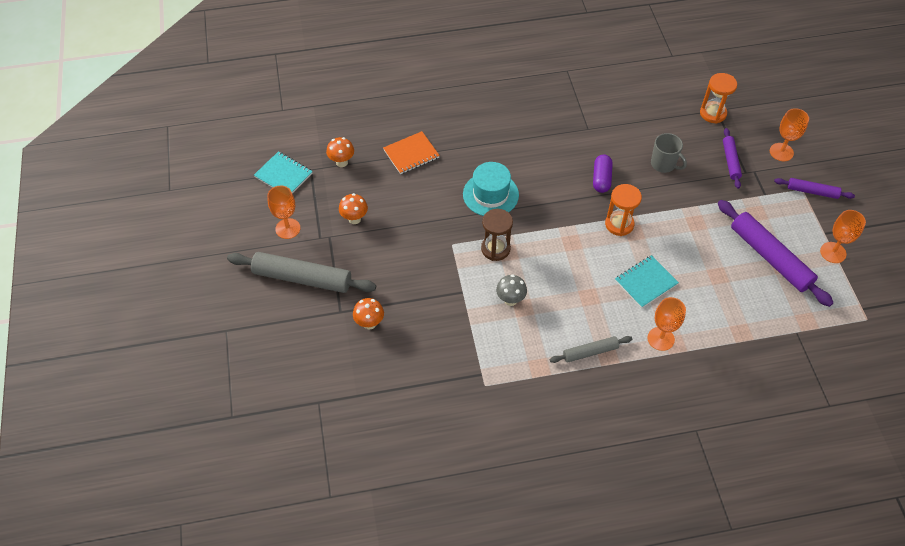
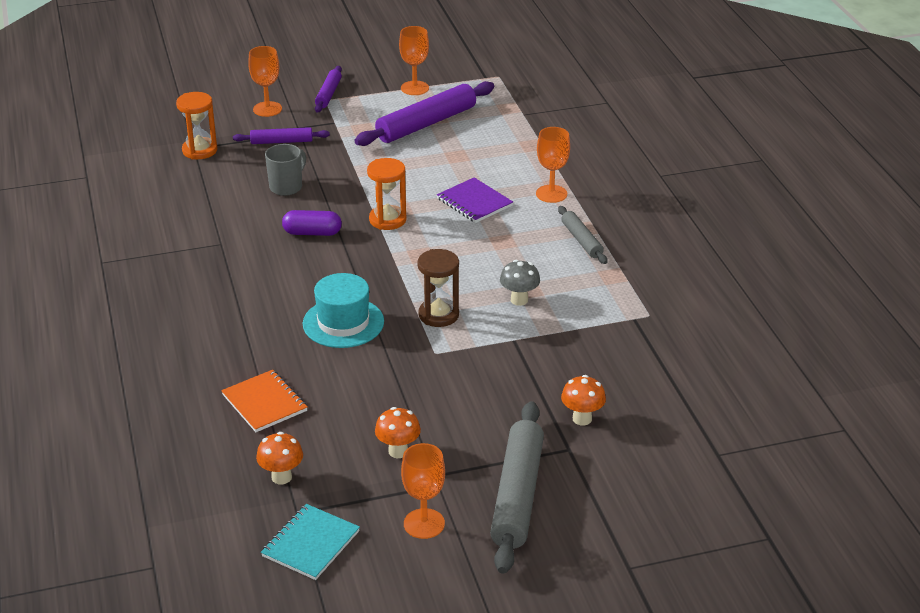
camera: 95 degrees left, 20 degrees down
turquoise notebook [615,255,679,308] -> purple notebook [437,177,513,223]

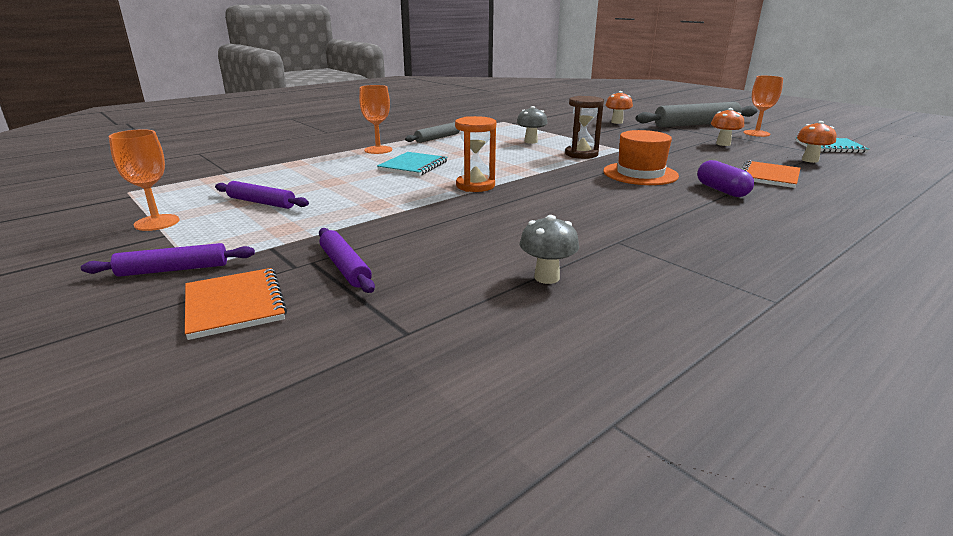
camera: 115 degrees left, 10 degrees down
orange hourglass [176,92,217,159] -> none
orange goblet [248,46,282,117] -> orange notebook [185,268,287,340]
grey mug [265,144,306,196] -> none
purple capsule [282,210,342,236] -> purple capsule moved to [697,160,754,197]
turquoise hat [303,273,384,348] -> orange hat [603,130,679,185]
purple rolling pin [354,81,494,146] -> purple rolling pin [215,181,309,209], size x0.54
purple notebook [437,177,513,223] -> turquoise notebook [377,152,448,176]
none -> grey mushroom [520,215,579,284]

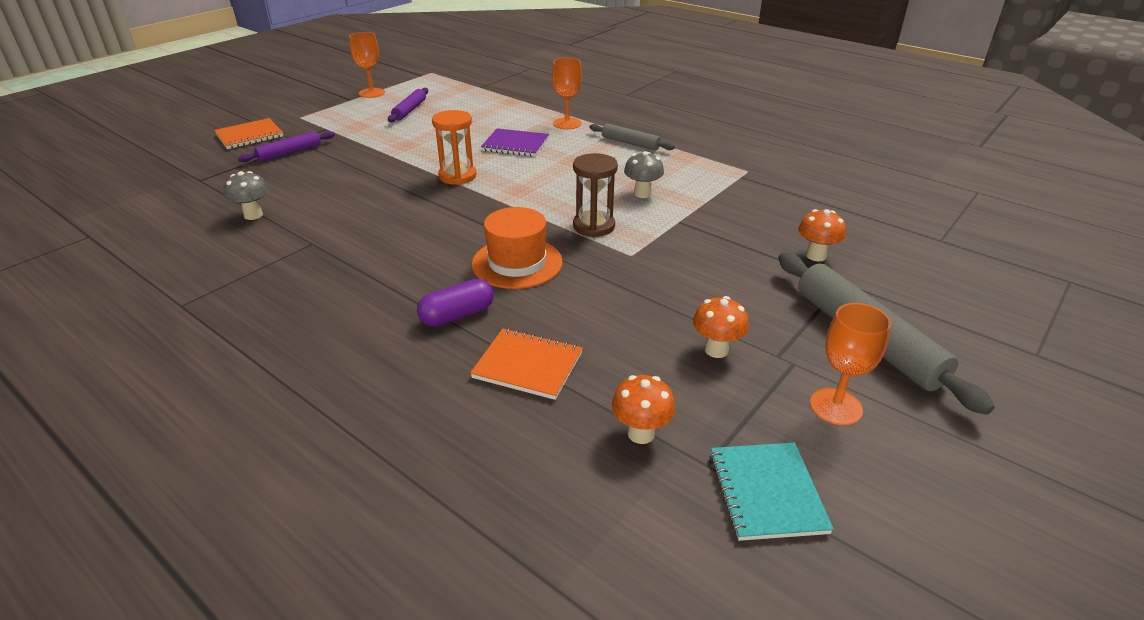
camera: 80 degrees right, 10 degrees up
purple rolling pin [81,243,255,277] -> none
turquoise notebook [377,152,448,176] -> purple notebook [481,128,549,157]

